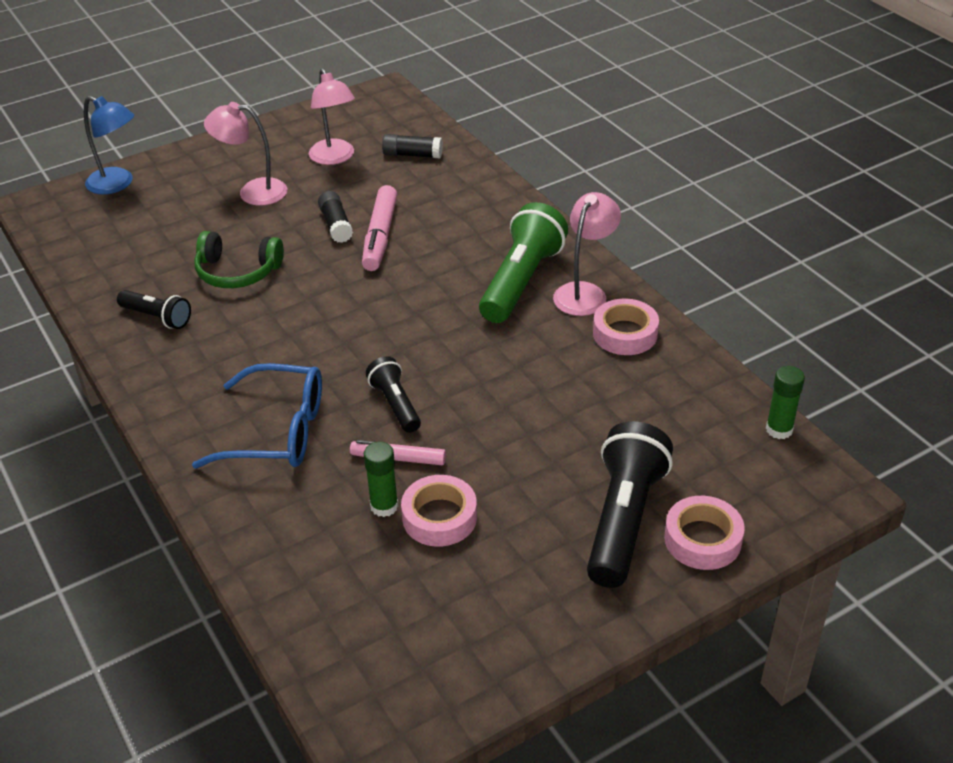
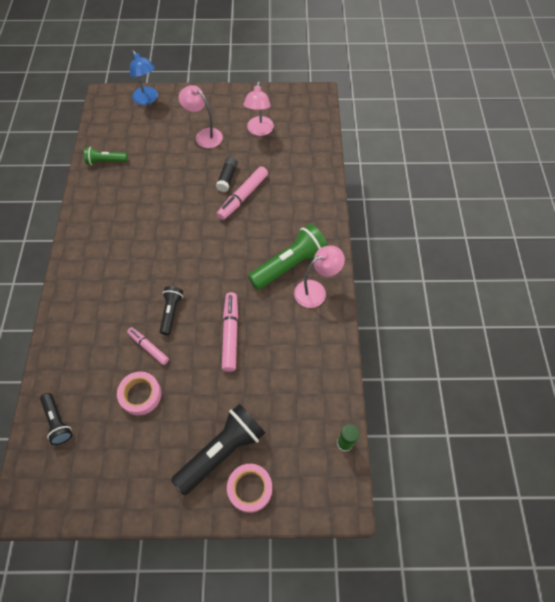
camera: 30 degrees right, 20 degrees up
black flashlight [117,290,191,329] -> black flashlight moved to [40,393,72,445]
blue glasses [192,363,322,468] -> none
green headphones [194,231,284,288] -> none
green glue stick [364,442,399,517] -> none
black glue stick [382,134,443,158] -> none
pink tape [593,299,659,355] -> none
none -> green flashlight [84,147,128,165]
none -> pink marker [222,292,238,372]

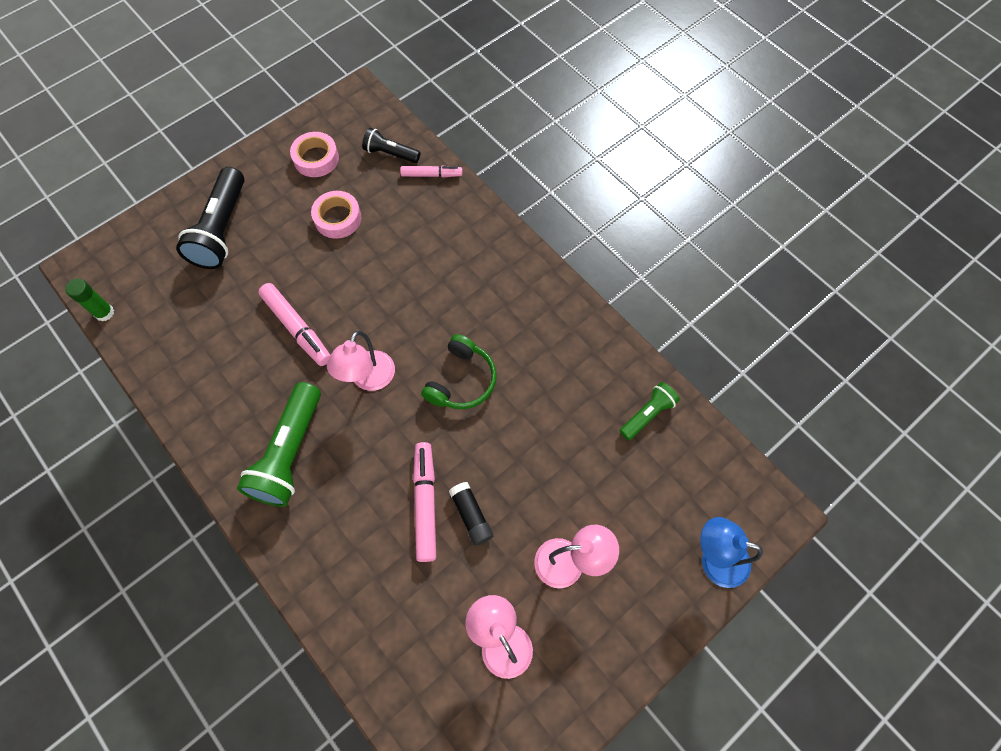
camera: 140 degrees right, 5 degrees up
pink marker [127,327,169,365] -> pink marker moved to [400,166,463,177]
black flashlight [160,286,183,335] -> none
pink tape [227,464,272,513] -> pink tape moved to [290,132,339,177]
pink lamp [294,246,345,308] -> pink lamp moved to [327,331,395,391]
none -> green headphones [421,334,497,409]

